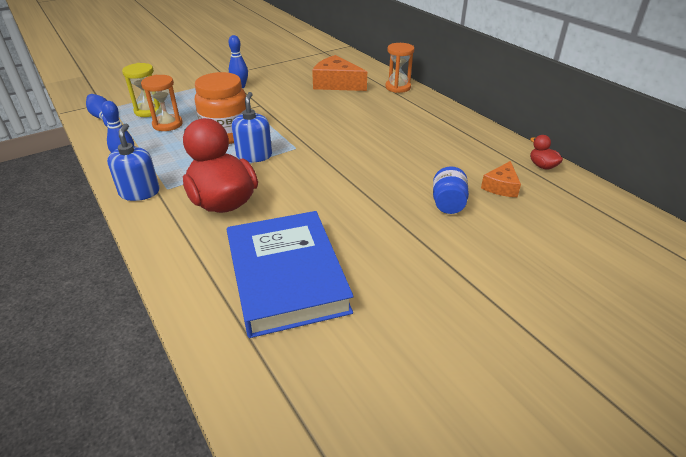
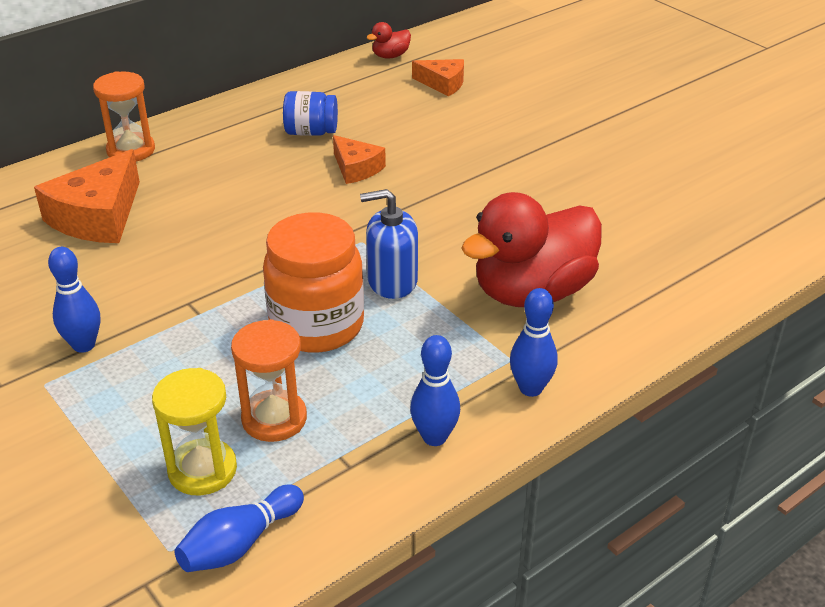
camera: 95 degrees left, 0 degrees up
blue soap dispenser [107,123,159,201] -> blue bowling pin [510,288,558,397]
blue book [227,211,354,338] -> none
blue jar [433,166,469,214] -> blue jar moved to [283,91,338,136]
none -> orange cheese [333,135,386,184]

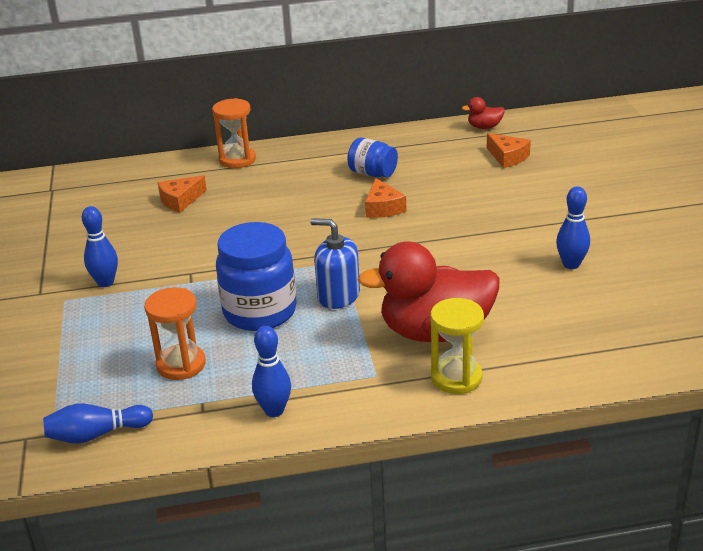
camera: 30 degrees right, 5 degrees down
orange cheese [34,149,140,243] -> orange cheese [157,175,207,213], size x0.58
yellow hourglass [152,368,237,496] -> yellow hourglass moved to [430,298,484,394]
orange jar [263,212,364,353] -> blue jar [216,222,296,331]
blue bowling pin [510,288,558,397] -> blue bowling pin moved to [556,186,590,269]

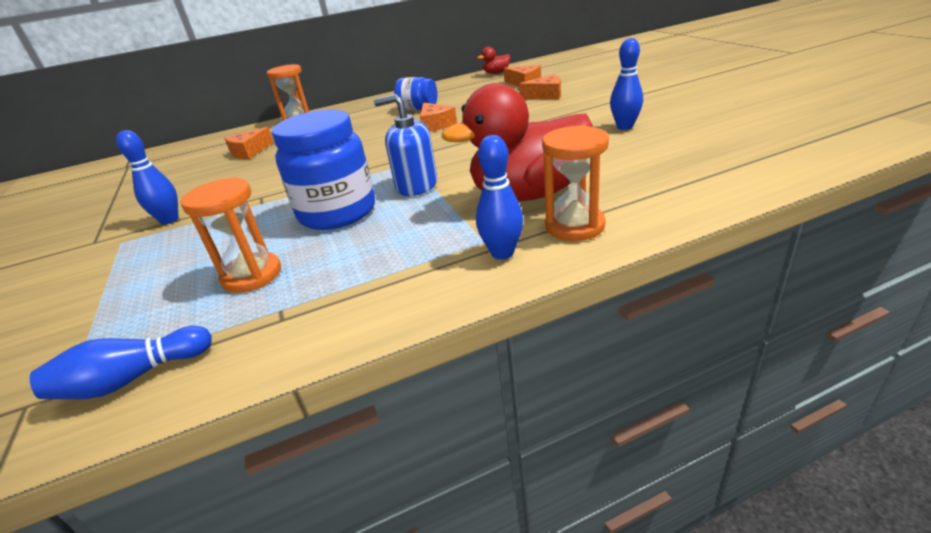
camera: 10 degrees left, 0 degrees up
blue bowling pin [252,326,291,417] -> blue bowling pin moved to [476,135,523,260]
yellow hourglass [430,298,484,394] -> orange hourglass [542,125,609,241]
none -> orange cheese [519,74,561,100]

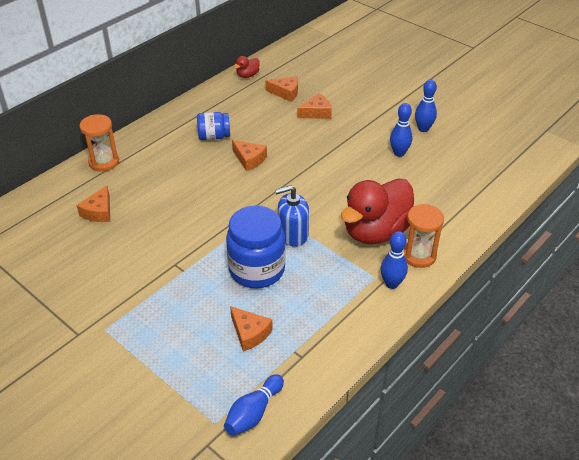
camera: 30 degrees left, 10 degrees up
blue bowling pin [116,130,179,224] -> blue bowling pin moved to [415,79,437,132]
orange hourglass [181,177,281,293] -> orange cheese [230,306,273,351]

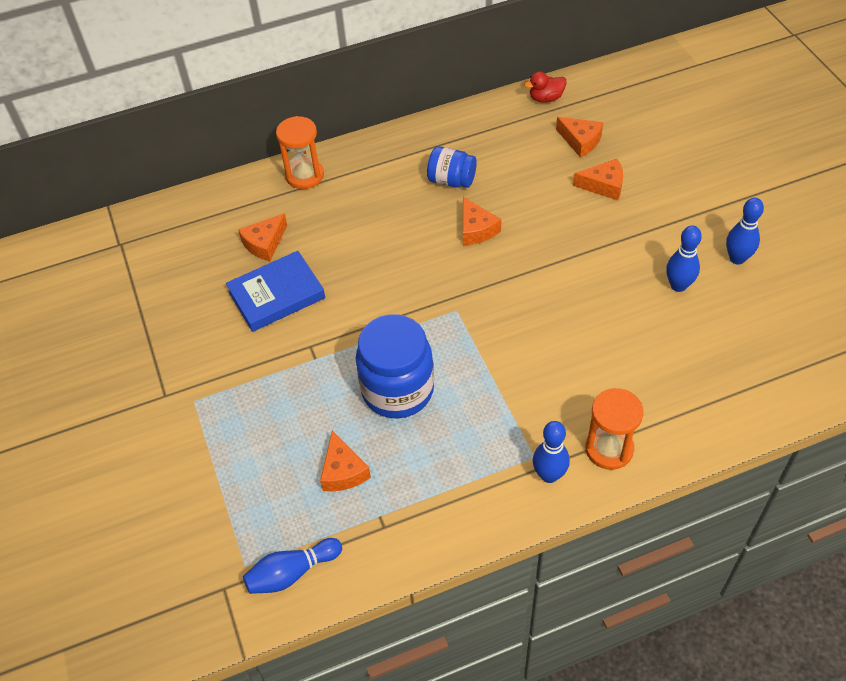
camera: 30 degrees right, 10 degrees up
blue soap dispenser [275,185,309,247] -> none
red duck [341,178,414,244] -> none
none -> blue book [226,251,325,332]

